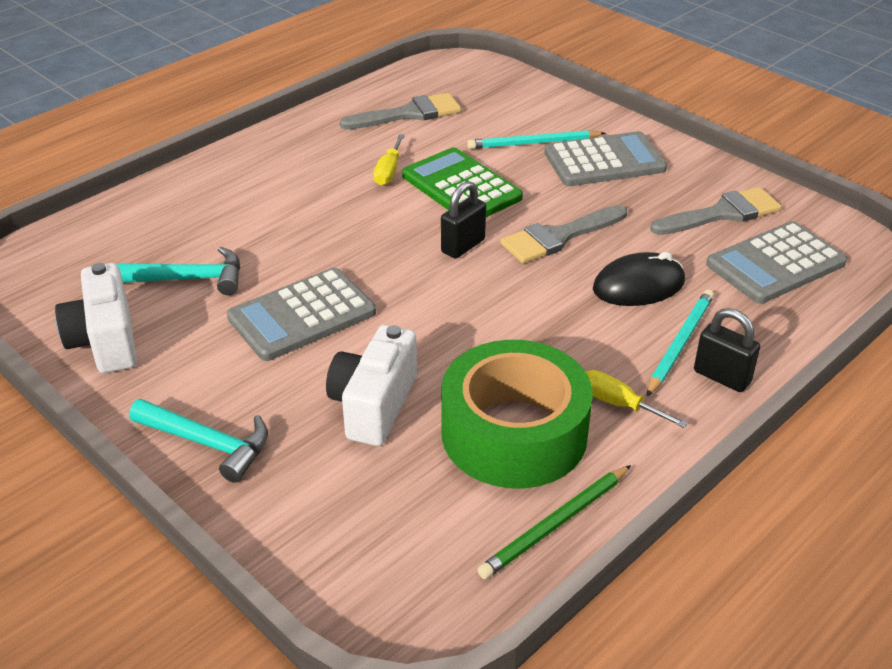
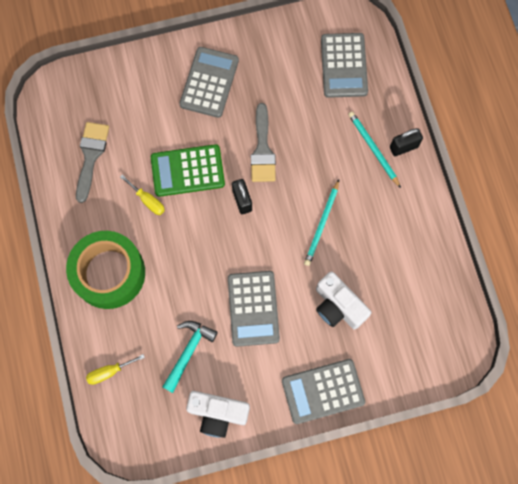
camera: 60 degrees left, 35 degrees up
turquoise hammer [129,399,268,483] -> grey calculator [282,359,365,424]
green tape [441,340,593,488] -> green tape moved to [66,231,145,309]
turquoise pencil [467,130,606,149] -> turquoise pencil moved to [304,180,339,266]
green pencil [477,465,631,579] -> none
yellow screwdriver [585,370,688,428] -> yellow screwdriver moved to [86,354,145,385]
black mouse [593,252,685,306] -> none
grey brush [650,187,781,235] -> none

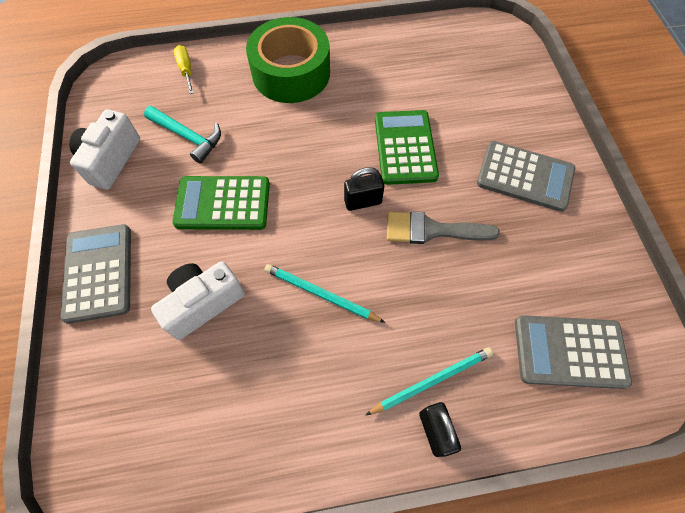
camera: 95 degrees right, 10 degrees down
grey brush [76,122,109,203] -> none
yellow screwdriver [120,174,165,215] -> none
grey calculator [228,271,280,347] -> green calculator [172,176,270,230]

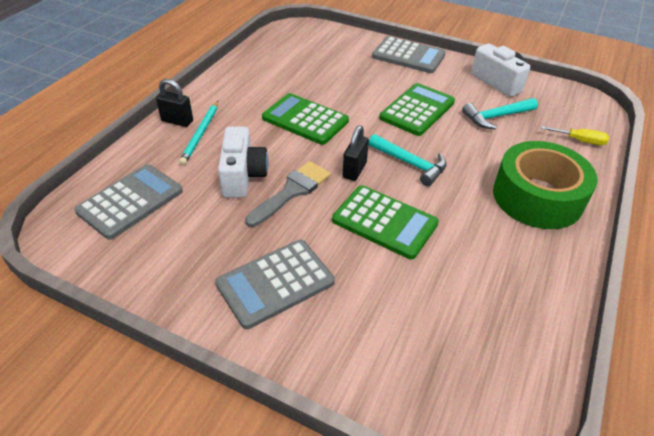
camera: 125 degrees right, 20 degrees down
white camera [151,261,245,340] -> white camera moved to [218,127,268,198]
turquoise pencil [264,264,385,323] -> green calculator [262,93,349,145]
none -> turquoise hammer [369,134,447,186]

